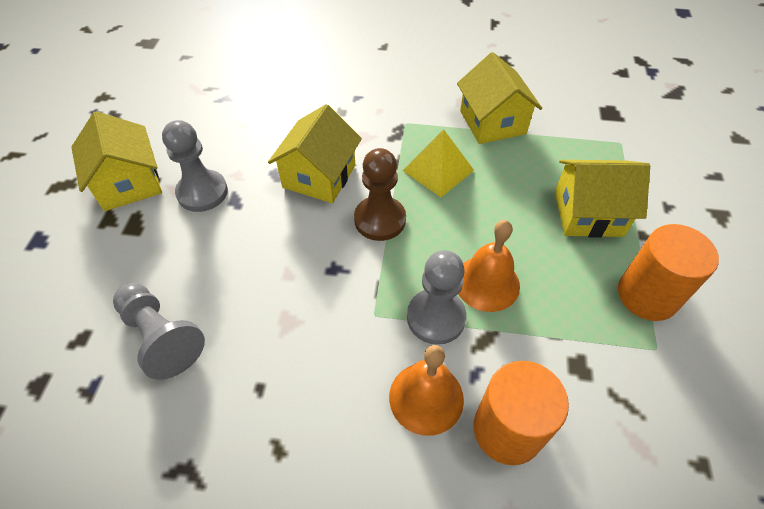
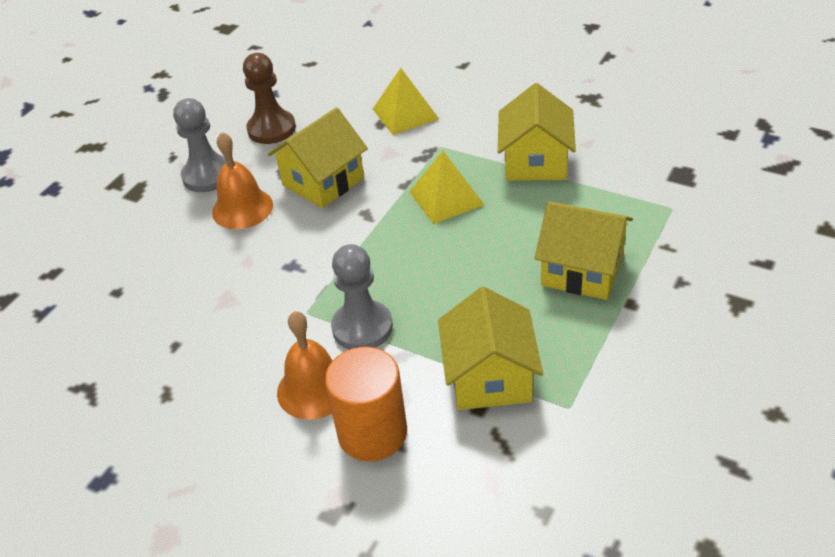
camera: 25 degrees right, 10 degrees down
yellow house [71,111,162,211] -> yellow house moved to [438,287,543,410]
grey pawn [113,283,205,380] -> none
brown pawn [354,148,406,241] -> brown pawn moved to [243,53,296,144]
orange bell [458,220,520,312] -> orange bell moved to [212,132,273,229]
orange cylinder [618,224,719,321] -> none
none -> yellow pyramid [373,68,439,135]

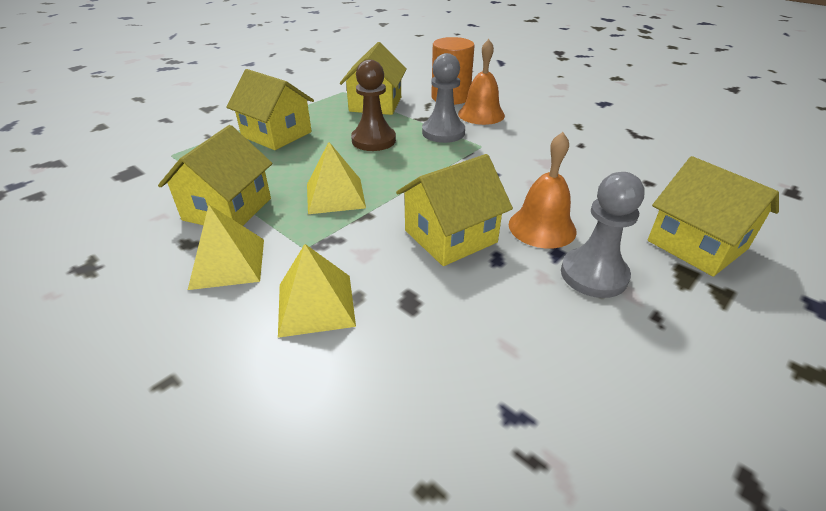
camera: 170 degrees left, 5 degrees down
brown pawn [243,53,296,144] -> brown pawn moved to [351,59,396,151]
none -> yellow pyramid [188,205,264,290]
none -> yellow house [648,156,779,277]

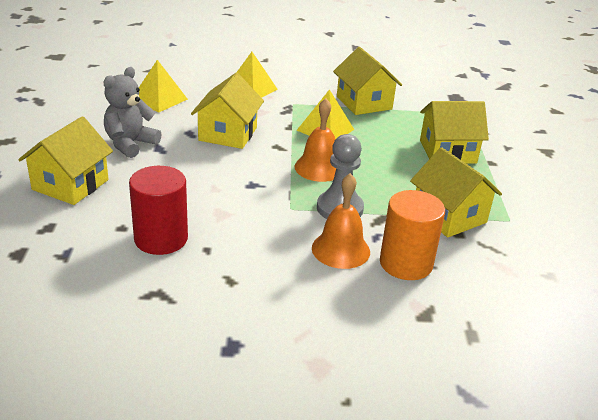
camera: 135 degrees right, 5 degrees down
yellow pyramid [188,205,264,290] -> yellow pyramid moved to [139,60,188,113]
brown pawn [351,59,396,151] -> none
orange bell [509,132,577,248] -> orange bell moved to [295,98,336,182]
grey pawn [561,172,645,298] -> grey teddy bear [103,67,161,158]
yellow house [648,156,779,277] -> yellow house turned 75 degrees counterclockwise [18,116,113,205]
none -> red cylinder [129,166,188,255]

